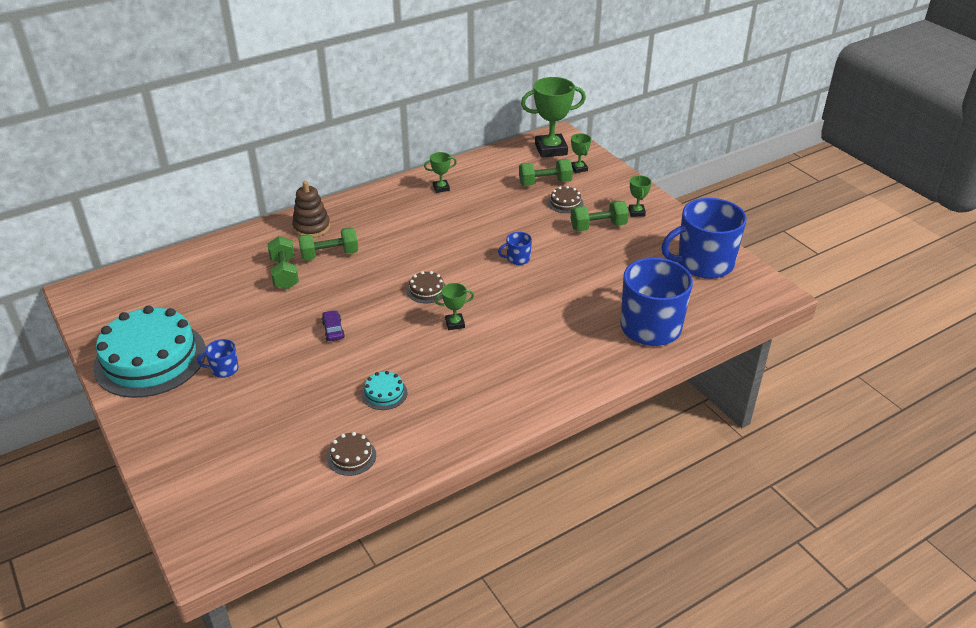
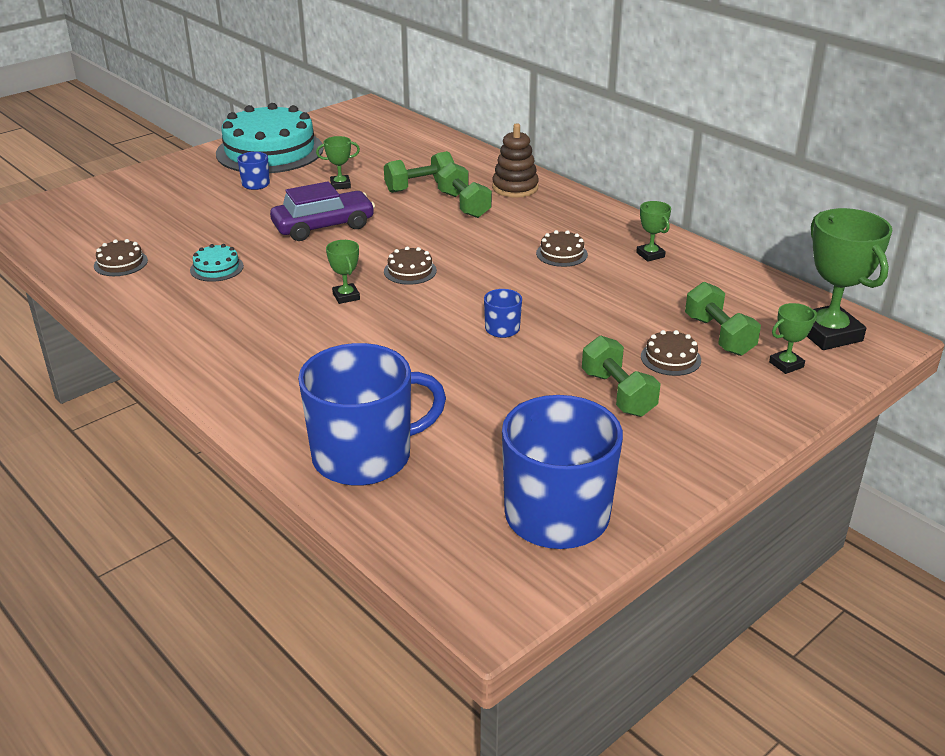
camera: 80 degrees right, 5 degrees down
purple car [322,310,345,341] -> purple car [270,182,375,241], size x2.08
green trophy [629,175,652,217] -> green trophy moved to [316,136,360,190]
none -> brown cake [536,230,588,267]

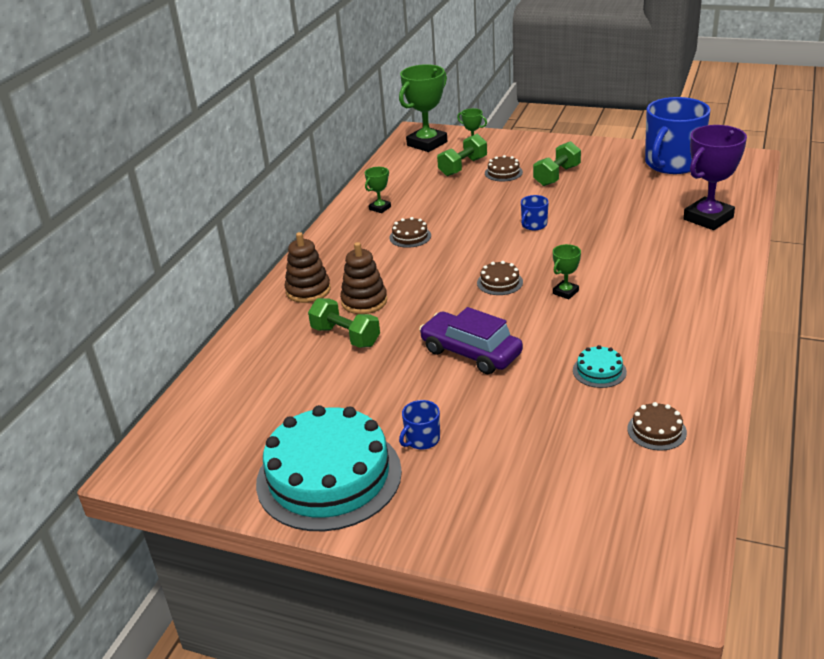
camera: 115 degrees left, 0 degrees up
blue mug [298,343,446,486] -> purple trophy [683,125,747,230]
green trophy [316,136,360,190] -> none
green dumbbell [437,162,492,218] -> brown stacking toy [340,242,387,314]

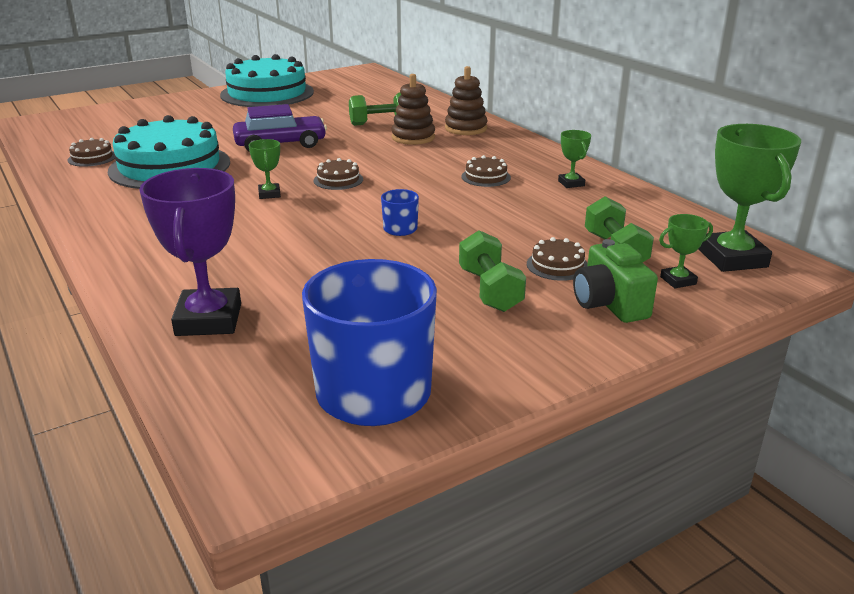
camera: 125 degrees right, 5 degrees down
blue mug [399,400,440,450] -> none
turquoise cake [573,345,627,388] -> turquoise cake [108,115,230,189], size x2.47
none -> green camera [573,239,658,323]

